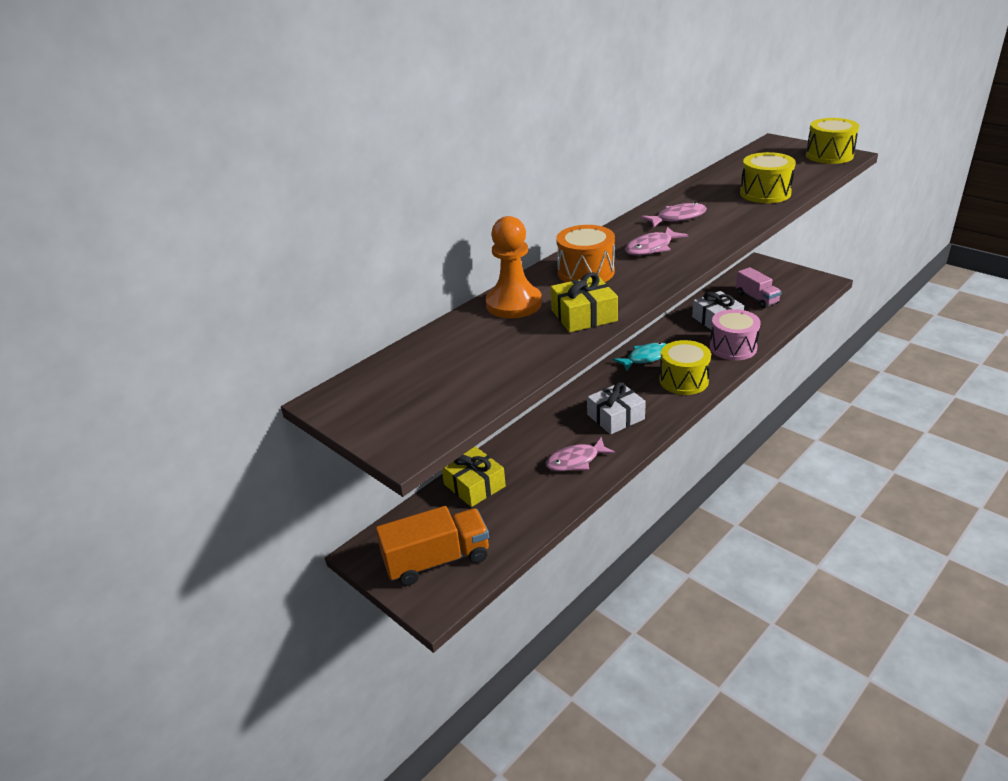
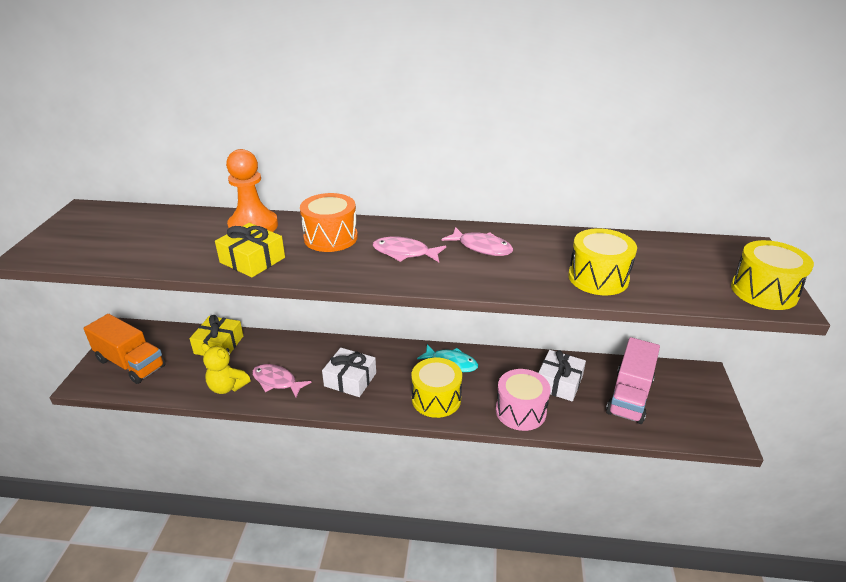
camera: 50 degrees right, 0 degrees up
pink truck [736,267,782,308] -> pink truck [606,337,660,424], size x1.53
none -> yellow teddy bear [201,343,251,394]

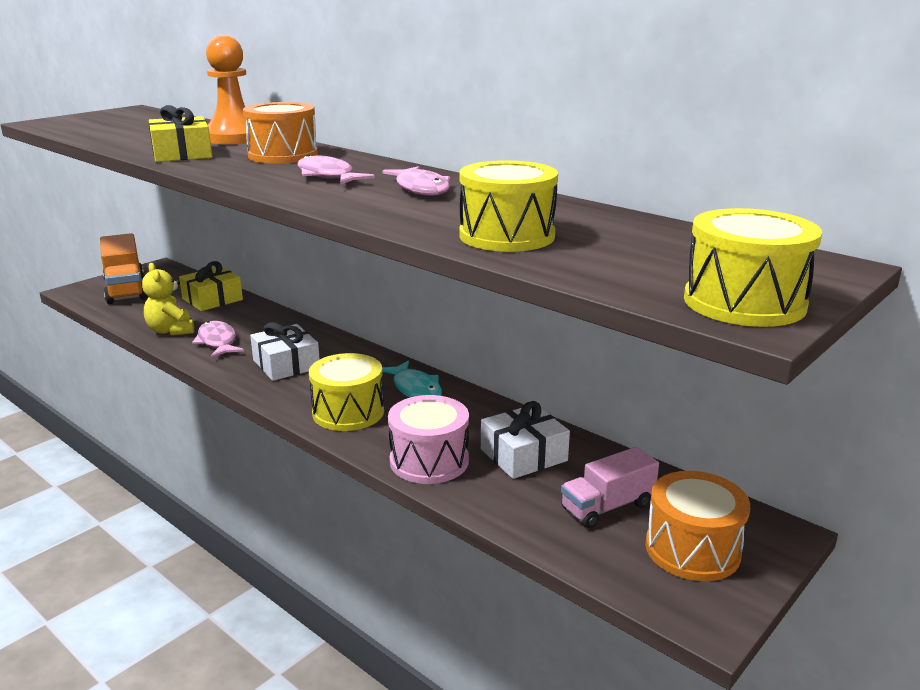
camera: 35 degrees right, 10 degrees down
pink truck [606,337,660,424] -> pink truck [561,447,659,528], size x0.66
none -> orange drum [645,471,750,581]

